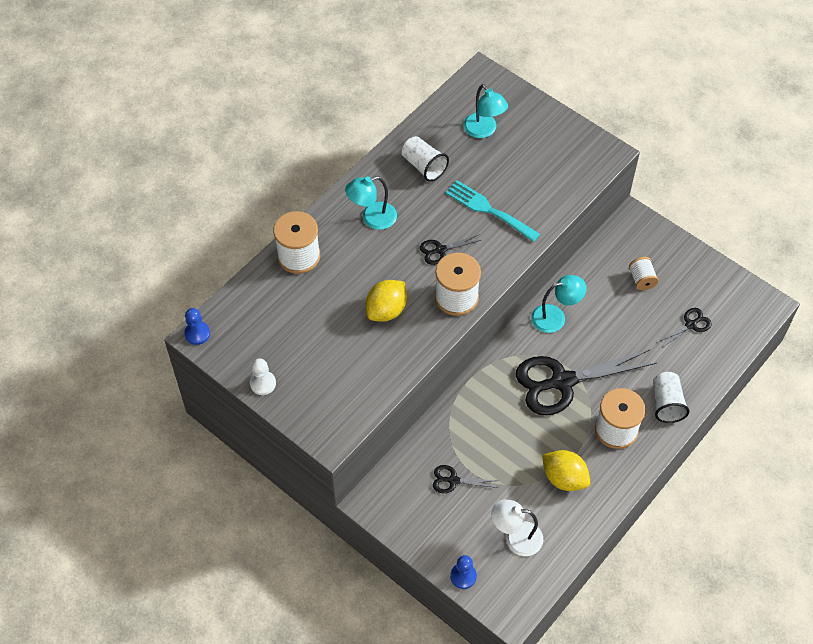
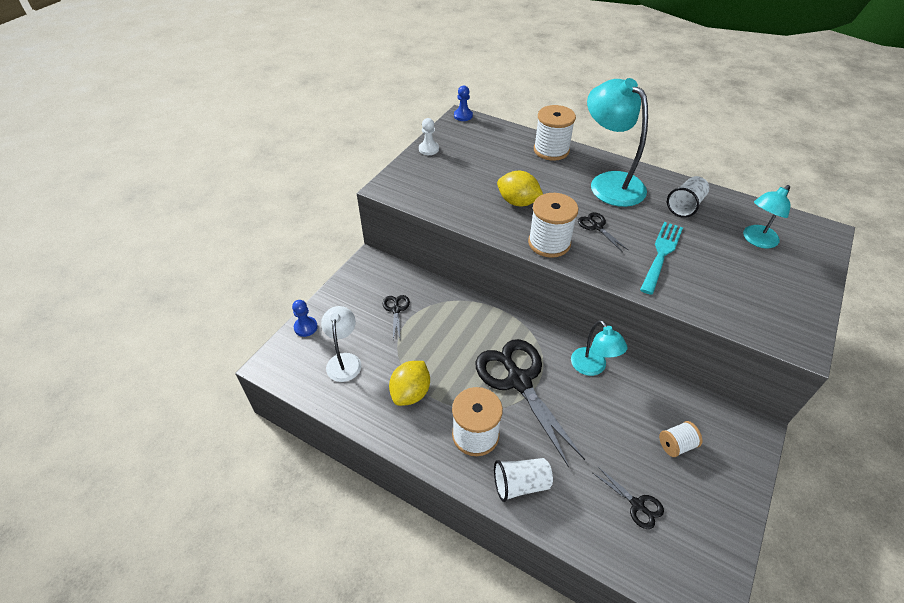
camera: 80 degrees right, 10 degrees down
turquoise lamp [345,176,397,230] -> turquoise lamp [587,78,648,207], size x1.75

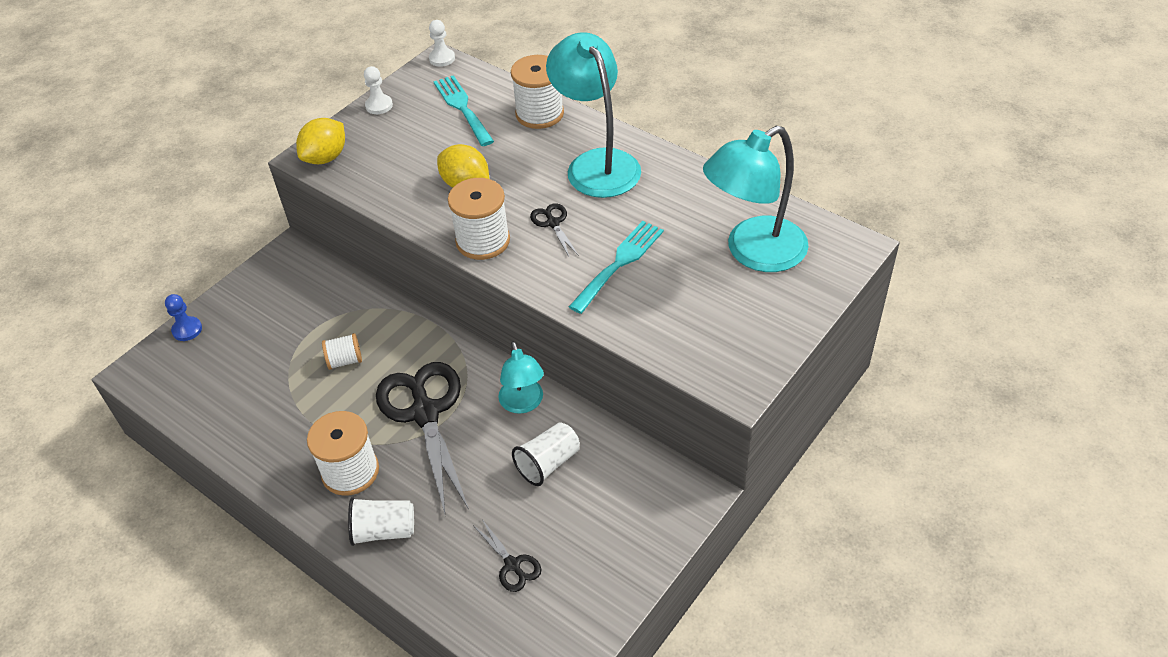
camera: 10 degrees right, 0 degrees up
white lamp [321,306,361,382] -> none
black scissors [383,295,410,339] -> none
yellow lemon [389,361,430,406] -> yellow lemon moved to [296,118,345,164]
blue pawn [454,85,473,121] -> white pawn [429,20,455,67]
white spool [659,421,702,457] -> white spool moved to [322,333,362,370]
white cup [667,176,709,218] -> white cup moved to [512,422,580,486]
turquoise lamp [743,185,791,249] -> turquoise lamp [703,126,809,272], size x1.75
none -> turquoise fork [433,75,494,146]

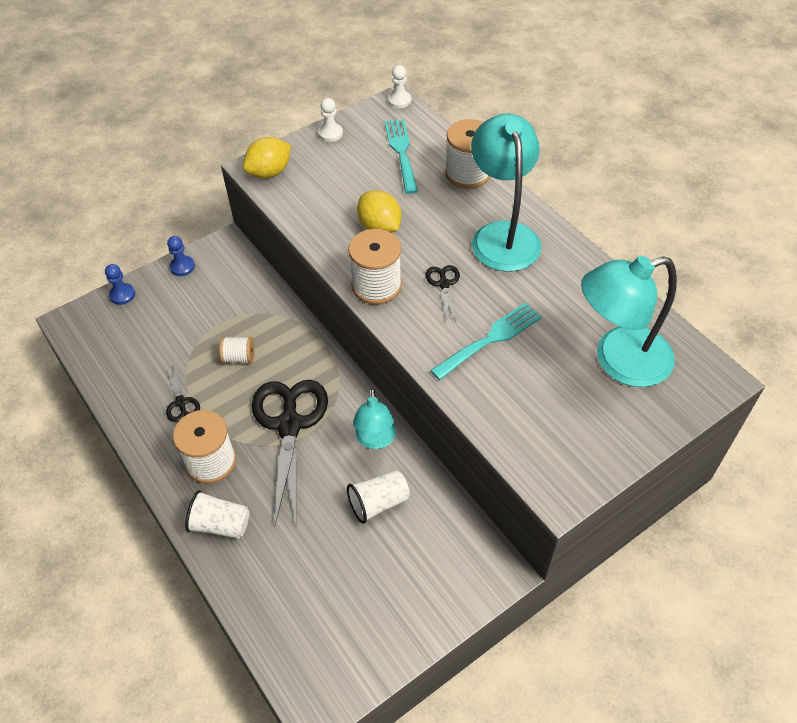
camera: 15 degrees right, 5 degrees up
black scissors [473,519,541,592] -> black scissors moved to [166,364,200,422]
none -> blue pawn [167,236,195,276]

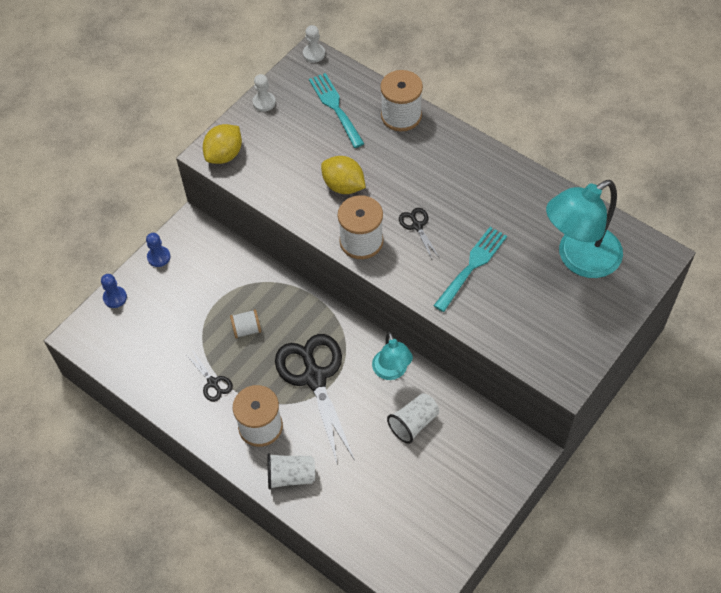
camera: 15 degrees left, 5 degrees up
turquoise lamp [471,114,541,272] -> none

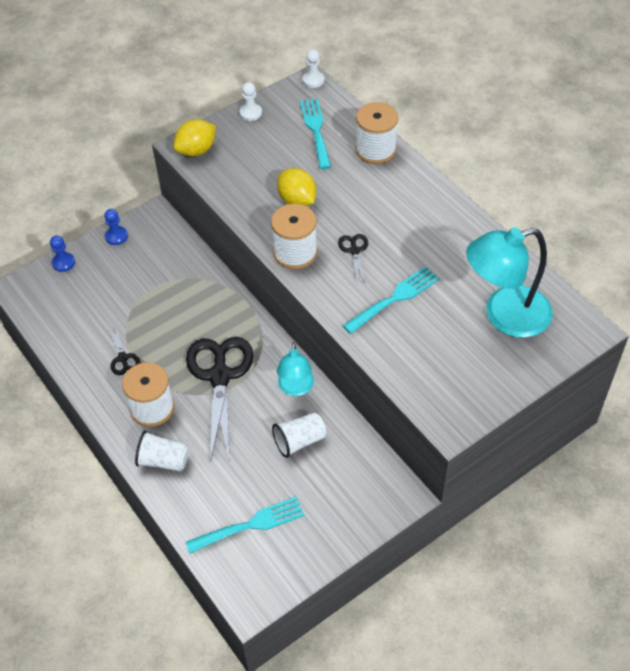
camera: 15 degrees right, 5 degrees down
white spool [230,309,261,338] -> none
none -> turquoise fork [186,496,305,553]

